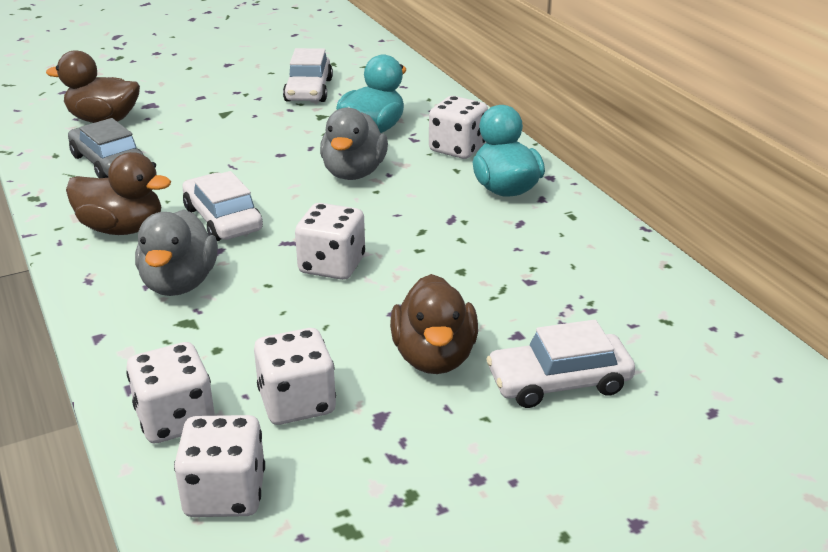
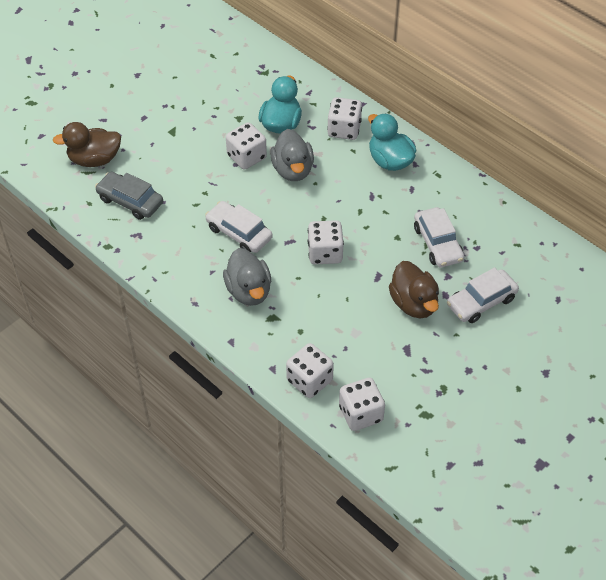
camera: 20 degrees left, 20 degrees up
brown duck [66,152,171,235] -> none
white dice [254,328,336,425] -> white dice moved to [226,122,267,170]
white car [283,48,333,102] -> white car moved to [414,207,464,267]

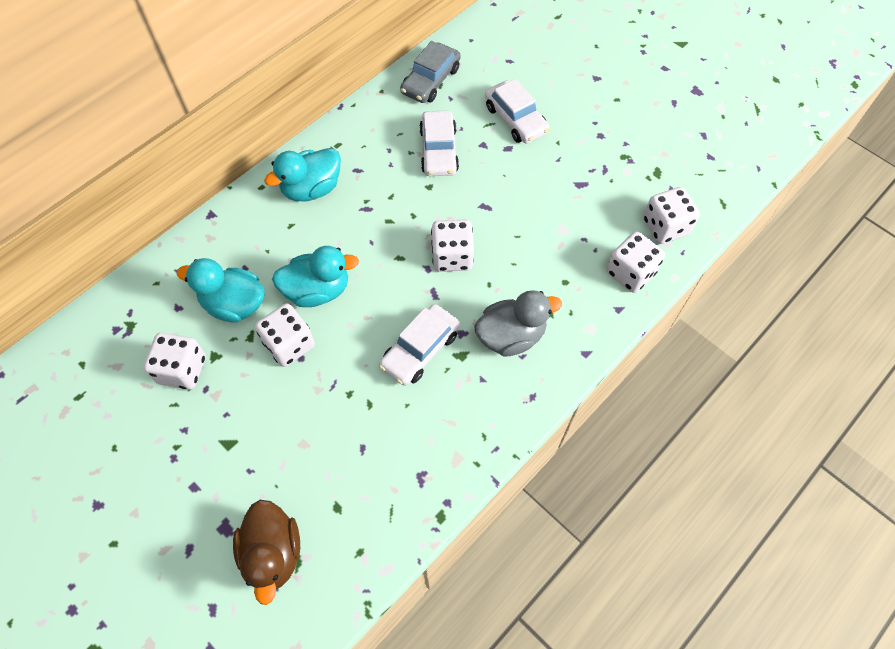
camera: 90 degrees left, 10 degrees up
grey car [95,172,163,220] -> grey car moved to [400,41,461,103]
grey duck [270,129,314,181] -> turquoise duck [272,246,359,307]
white dice [327,97,362,140] -> white dice moved to [143,333,206,390]
brown duck [389,261,439,318] -> none
white car [414,207,464,267] -> white car turned 105 degrees clockwise [419,111,459,176]

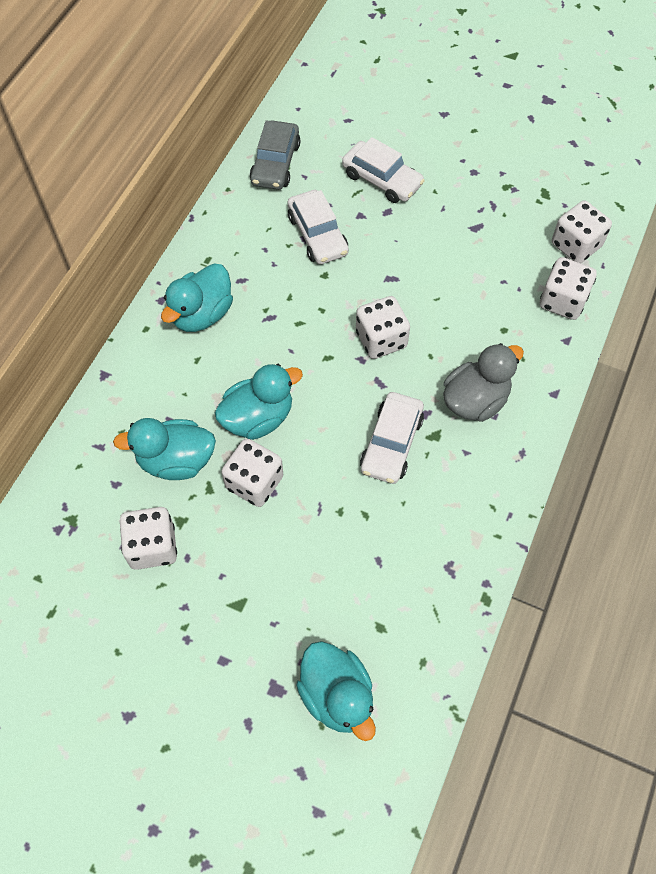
camera: 20 degrees left, 0 degrees up
brown duck [233,500,300,605] -> turquoise duck [296,641,376,741]

